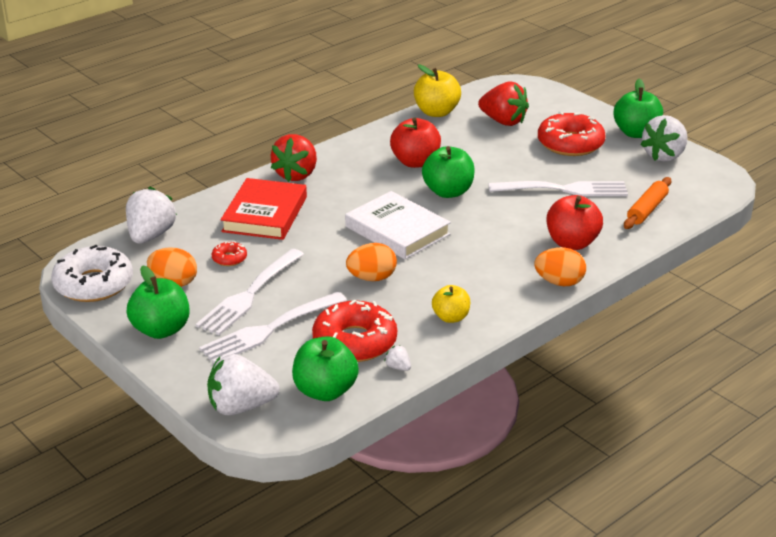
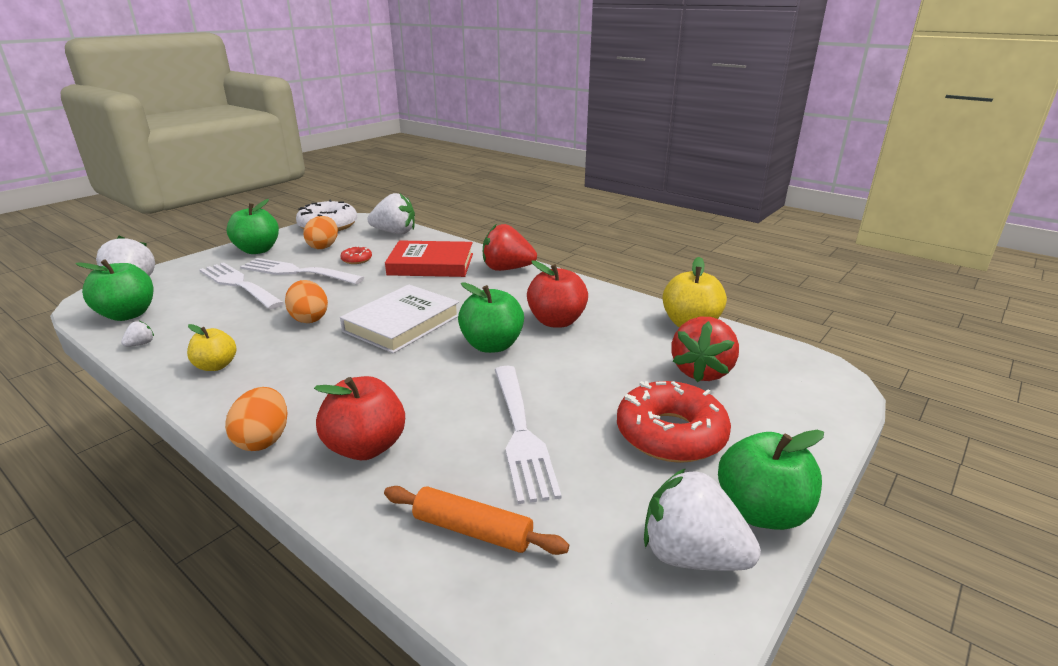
camera: 80 degrees right, 5 degrees down
red donut [312,299,397,362] -> none

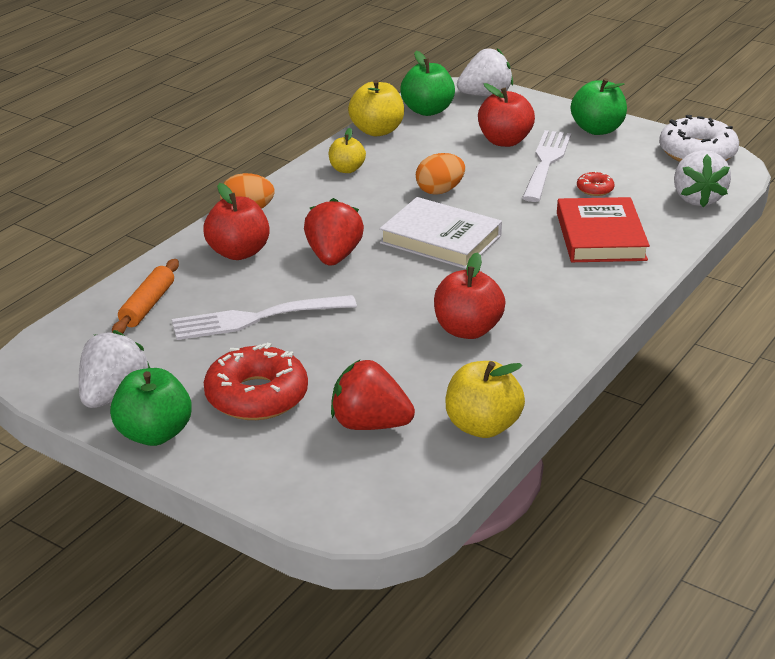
camera: 85 degrees right, 5 degrees up
white strawberry [121,321,154,347] -> yellow apple [348,80,404,136]
white fork [199,262,284,309] -> red apple [478,83,535,147]
orange egg [303,216,338,249] -> none
green apple [458,282,524,353] -> none
red strawberry [483,224,537,271] -> red strawberry moved to [304,198,364,266]

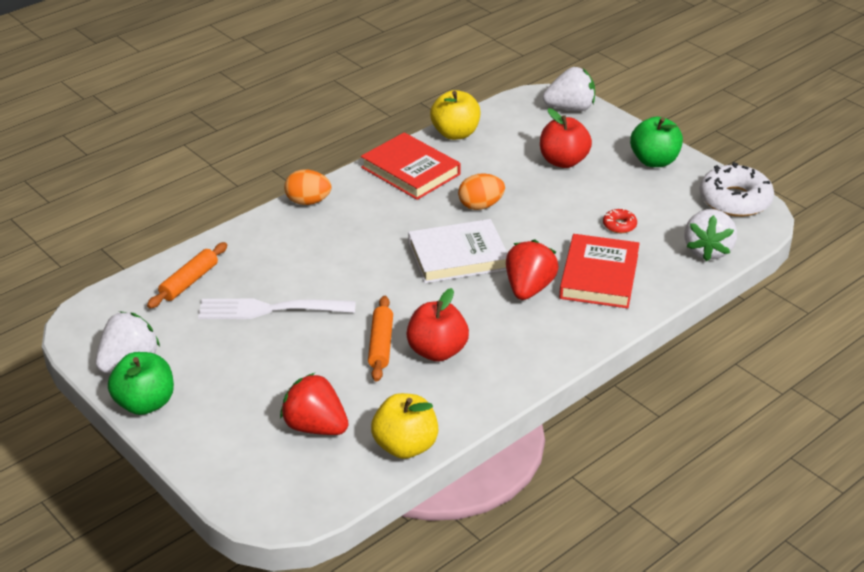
camera: 15 degrees right, 5 degrees up
red apple [203,183,270,260] -> none
red donut [204,343,308,420] -> none
red strawberry [304,198,364,266] -> red strawberry moved to [506,239,559,300]
yellow apple [328,128,366,173] -> red book [361,132,461,200]
white book [380,197,502,269] -> white book turned 60 degrees counterclockwise [408,219,508,283]
green apple [400,51,455,116] -> none
white fork [522,130,571,202] -> none
none -> orange rolling pin [368,296,393,382]

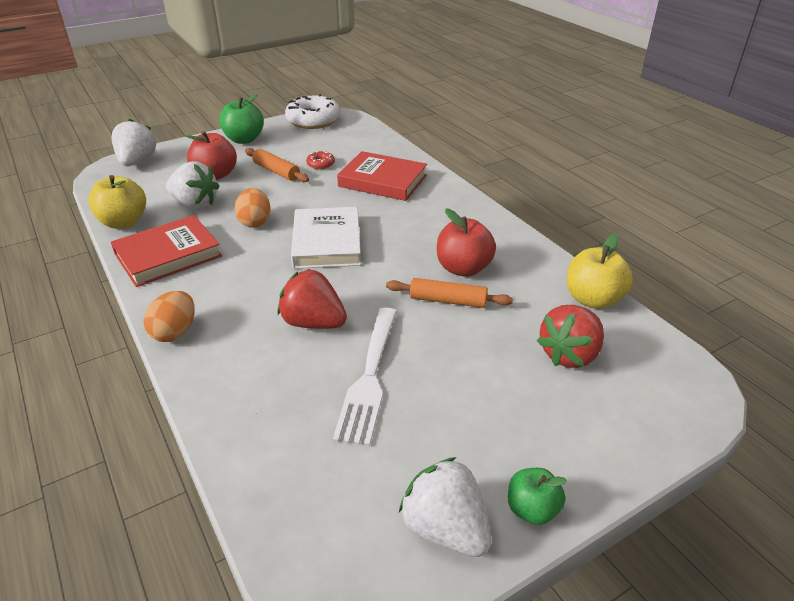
camera: 80 degrees left, 0 degrees up
green apple [108,352,174,415] -> green apple [508,468,567,525], size x0.64
orange rolling pin [147,242,227,308] -> orange rolling pin moved to [245,148,309,182]
red strawberry [506,239,559,300] -> red strawberry moved to [277,269,347,329]
white strawberry [684,209,737,261] -> white strawberry moved to [166,161,220,209]

